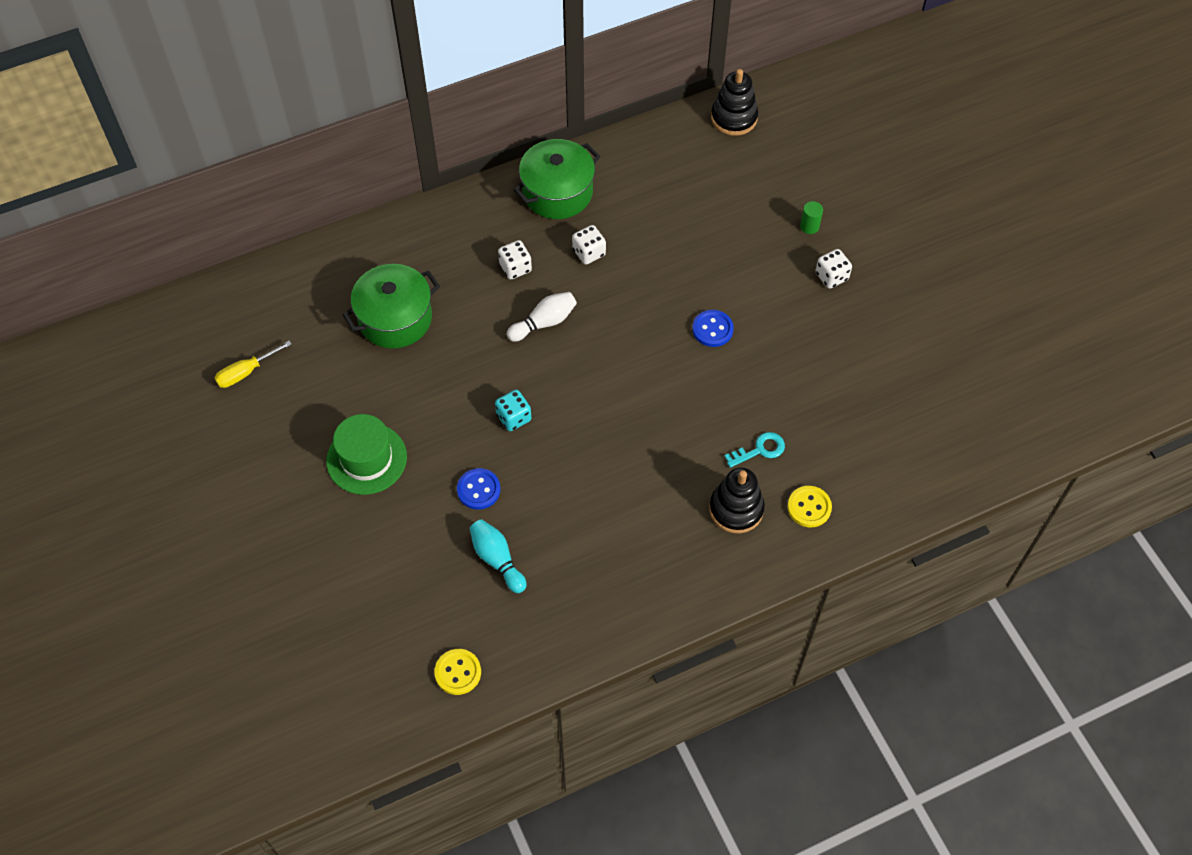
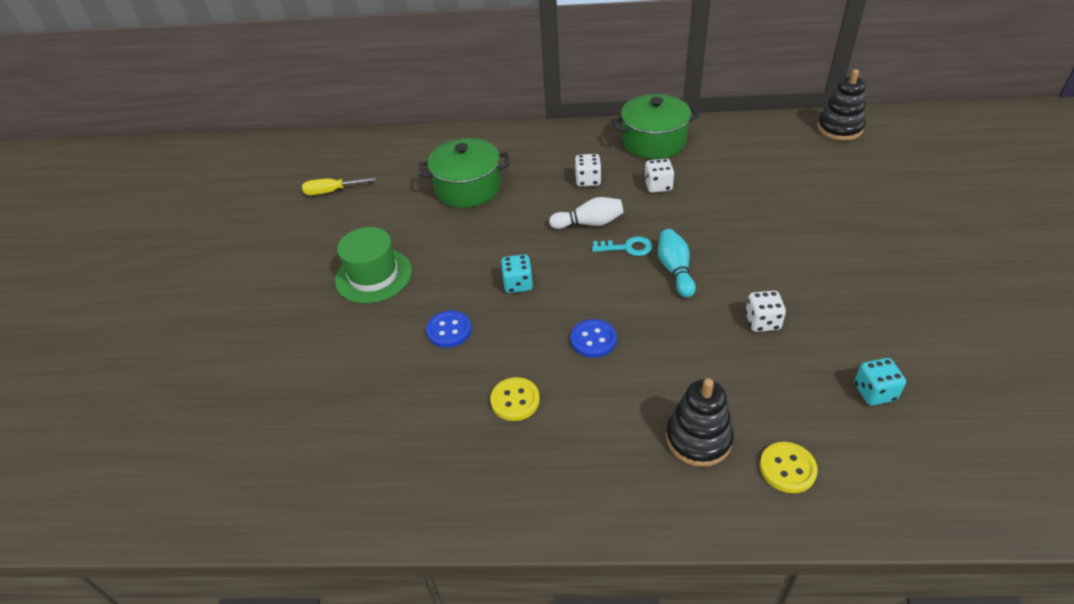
camera: 30 degrees right, 15 degrees down
yellow button [434,649,481,695] -> yellow button moved to [490,377,540,421]
turquoise bowling pin [469,519,526,593] -> turquoise bowling pin moved to [658,229,696,298]
blue button [693,310,734,347] -> blue button moved to [571,319,617,358]
turquoise key [724,432,785,468] -> turquoise key moved to [592,236,652,256]
green cylinder [800,201,823,234] -> none
white dice [816,249,852,289] -> white dice moved to [745,291,786,332]
none -> turquoise dice [854,358,906,405]

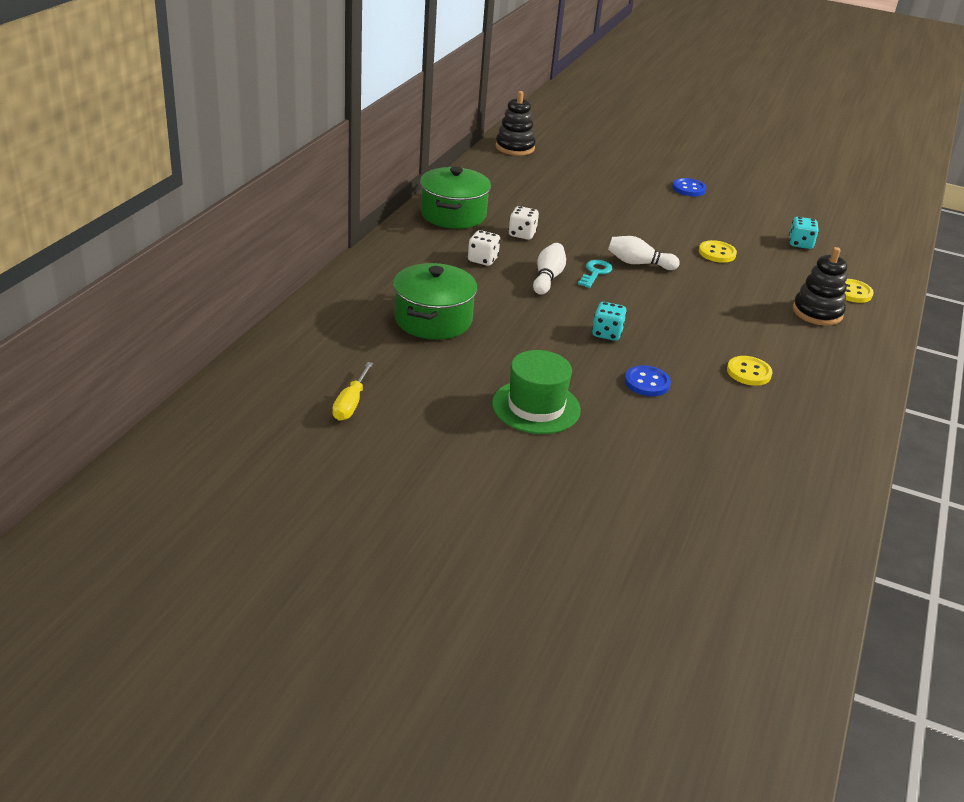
camera: 75 degrees left, 10 degrees down
blue button [571,319,617,358] -> blue button moved to [672,178,706,196]
turquoise bowling pin [658,229,696,298] -> white bowling pin [608,236,680,270]
white dice [745,291,786,332] -> yellow button [699,240,737,263]

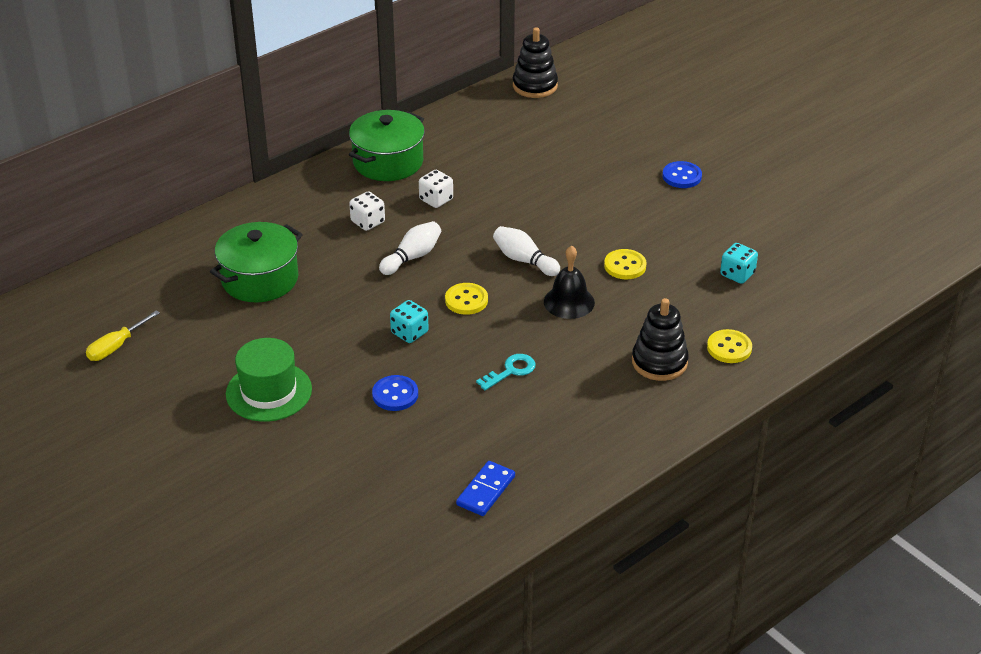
camera: 30 degrees right, 5 degrees up
turquoise key [578,260,612,288] -> turquoise key moved to [476,354,536,390]
yellow button [727,356,773,386] -> yellow button moved to [445,283,488,315]
none -> blue domino [456,461,515,516]
none -> black bell [544,245,595,319]

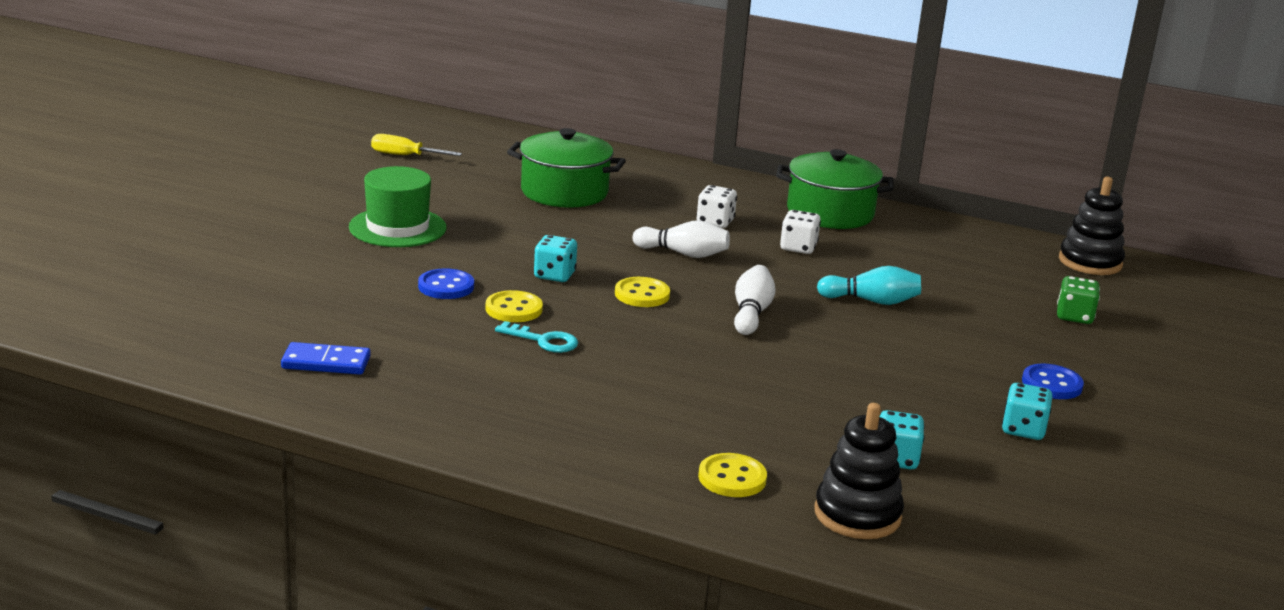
camera: 60 degrees right, 15 degrees down
black bell [544,245,595,319] -> none
yellow button [604,249,647,279] -> yellow button moved to [486,290,543,322]
black stacking toy [632,298,689,381] -> black stacking toy moved to [814,403,904,539]
none -> turquoise bowling pin [817,266,921,305]
none -> turquoise dice [1002,383,1052,440]
none -> green dice [1057,276,1100,324]

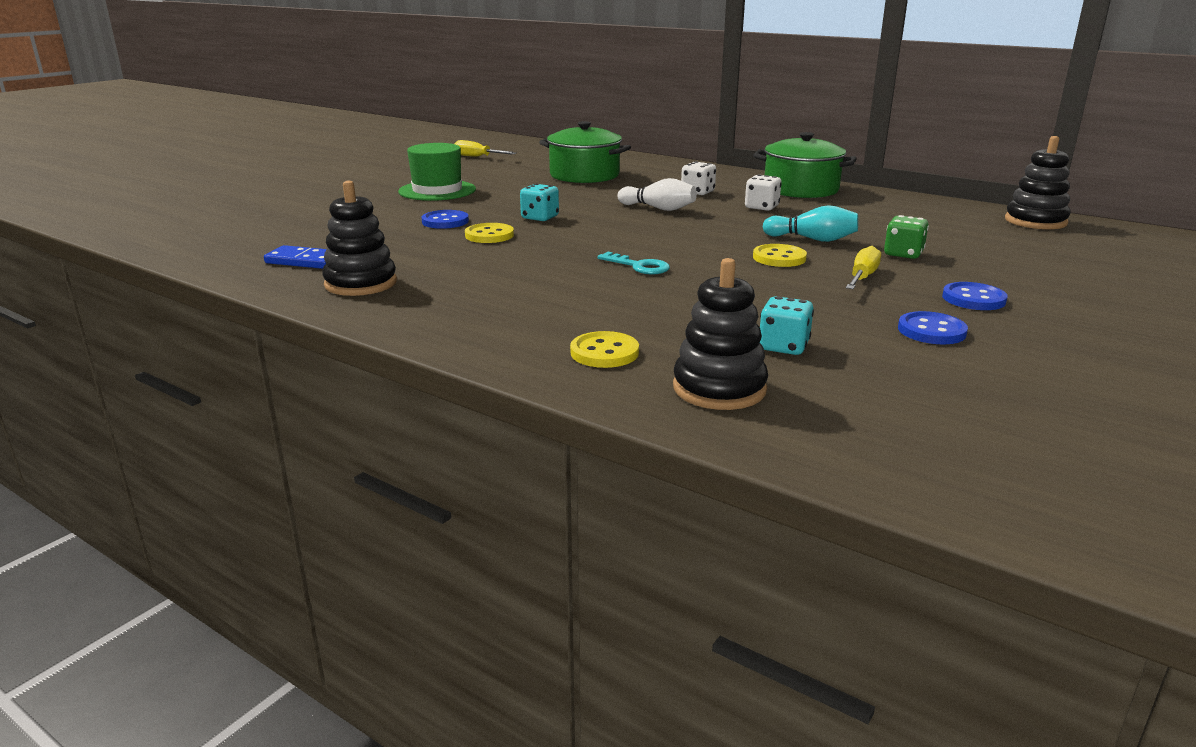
camera: 15 degrees right, 0 degrees up
turquoise key [495,321,578,353] -> turquoise key moved to [597,252,670,275]
yellow button [615,277,670,307] -> yellow button moved to [753,244,807,267]
white bowling pin [734,265,775,335] -> none
turquoise dice [1002,383,1052,440] -> blue button [898,311,968,344]
green dice [1057,276,1100,324] -> green dice moved to [884,215,929,259]
none -> black stacking toy [322,181,397,296]
none -> yellow screwdriver [846,246,881,289]

